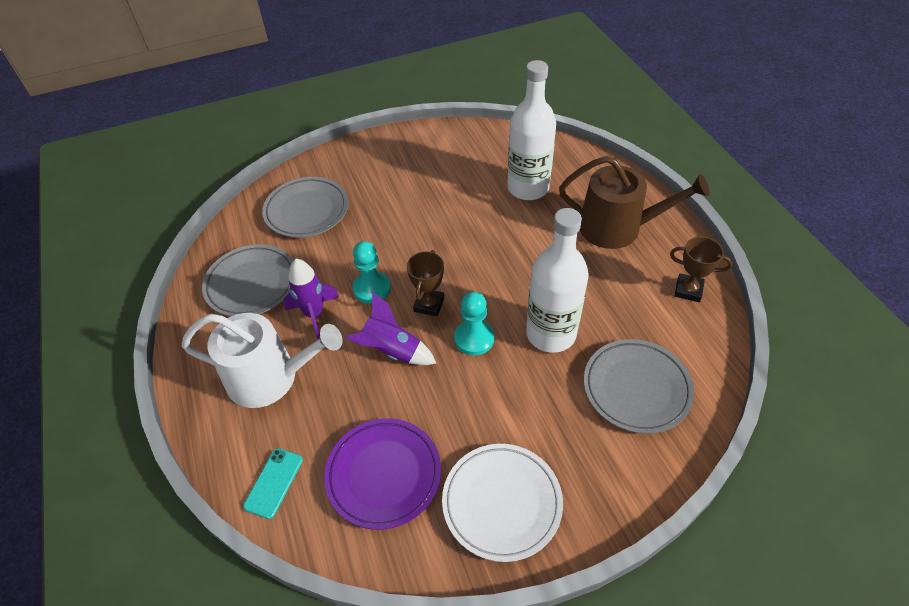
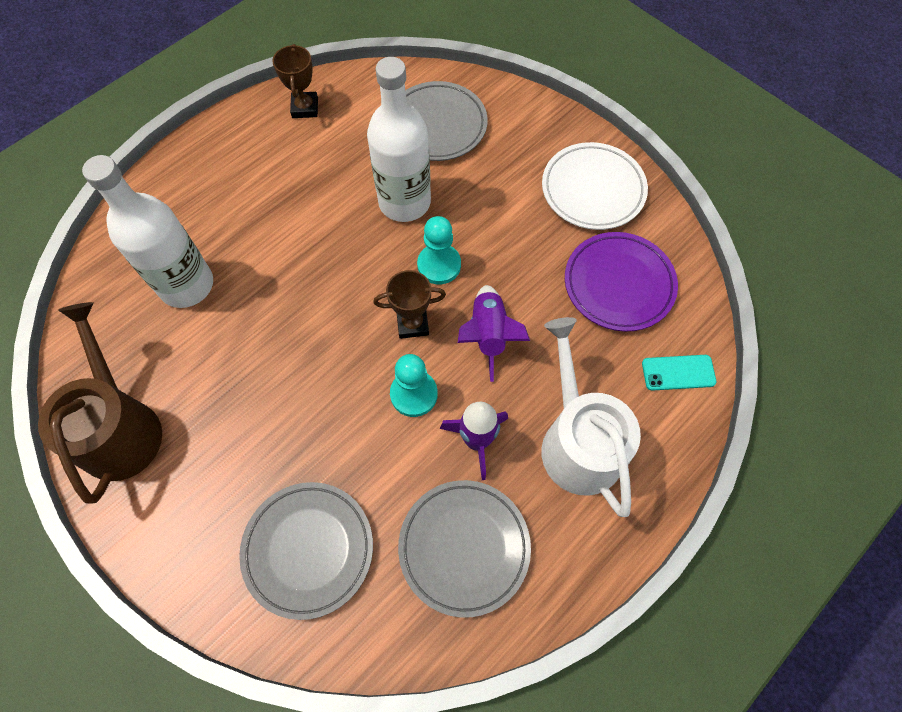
camera: 115 degrees left, 15 degrees up
brown watering can [559,156,710,249] -> brown watering can moved to [38,302,162,503]

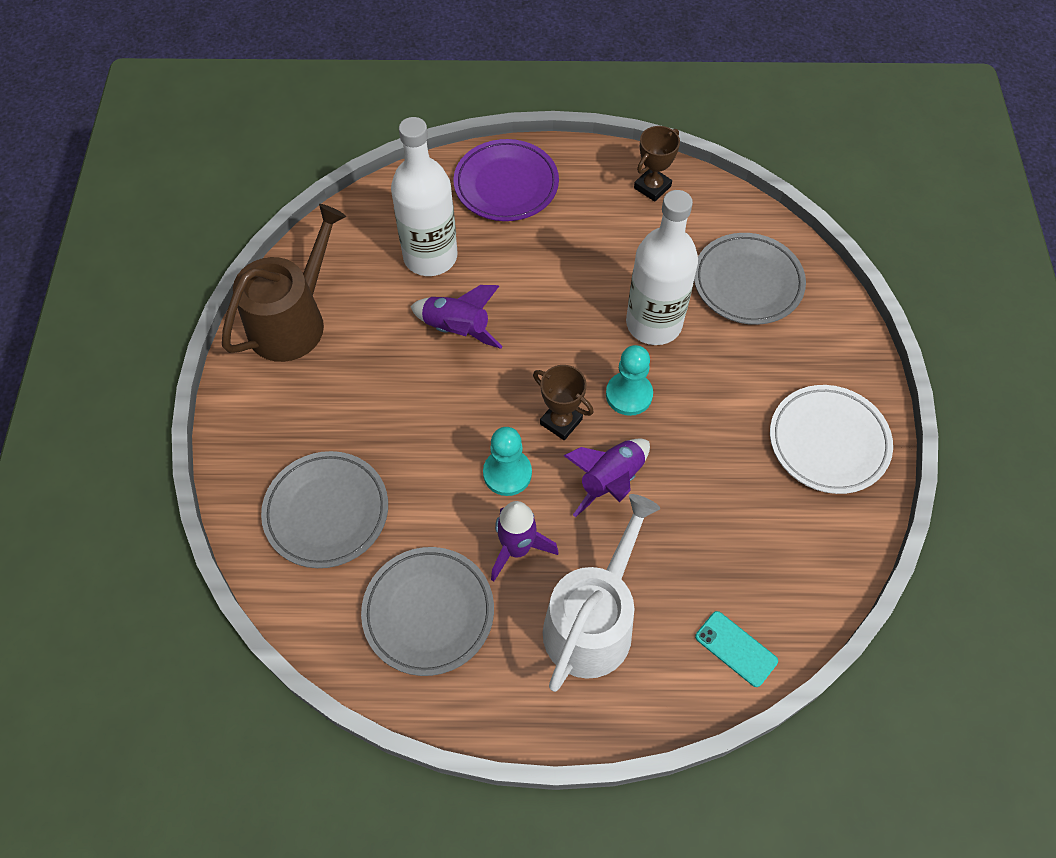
camera: 45 degrees right, 5 degrees down
purple plate [565,232,678,332] -> purple plate moved to [454,139,559,221]
none -> purple rocket [410,285,503,349]

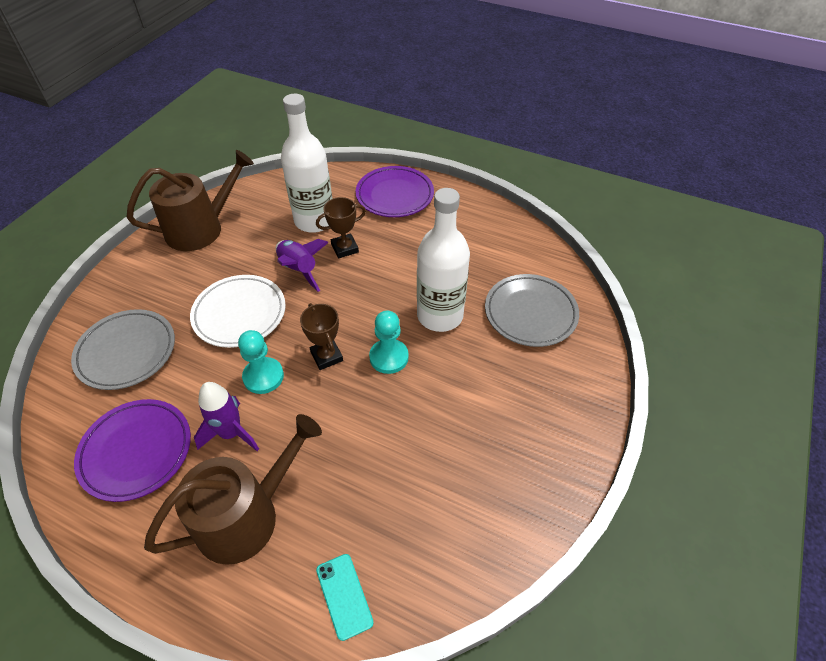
camera: 25 degrees right, 10 degrees down
grey plate [361,547,494,676] -> purple plate [74,399,191,502]
white watering can [543,494,660,692] -> brown watering can [144,414,322,565]
purple rocket [563,439,650,517] -> none
brown trophy [634,126,680,202] -> brown trophy moved to [316,197,366,258]
white plate [770,385,893,494] -> white plate moved to [190,275,286,348]

